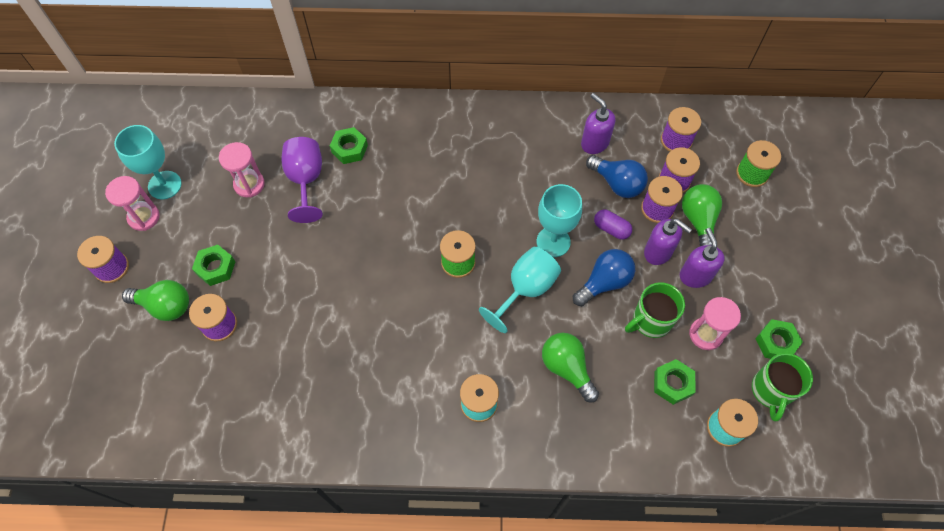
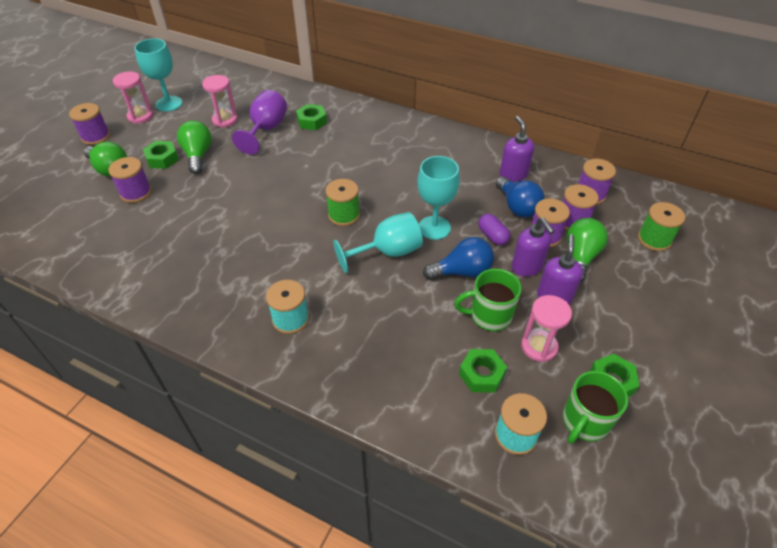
camera: 25 degrees right, 15 degrees down
green light bulb [542,333,599,403] -> green light bulb moved to [177,120,212,174]

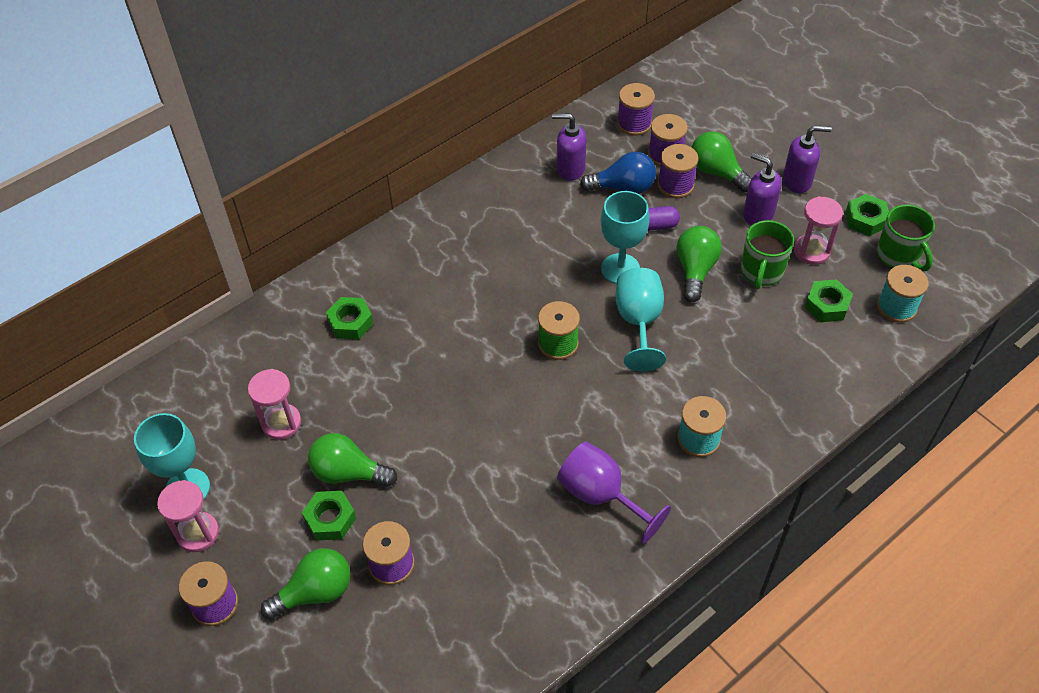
camera: 65 degrees left, 5 degrees up
purple goblet [232,90,287,154] -> purple goblet moved to [557,442,671,544]
blue light bulb [423,237,494,280] -> green light bulb [676,226,722,302]
purple soap dispenser [512,217,555,276] -> purple soap dispenser moved to [783,125,832,193]
green spool [638,202,685,251] -> none

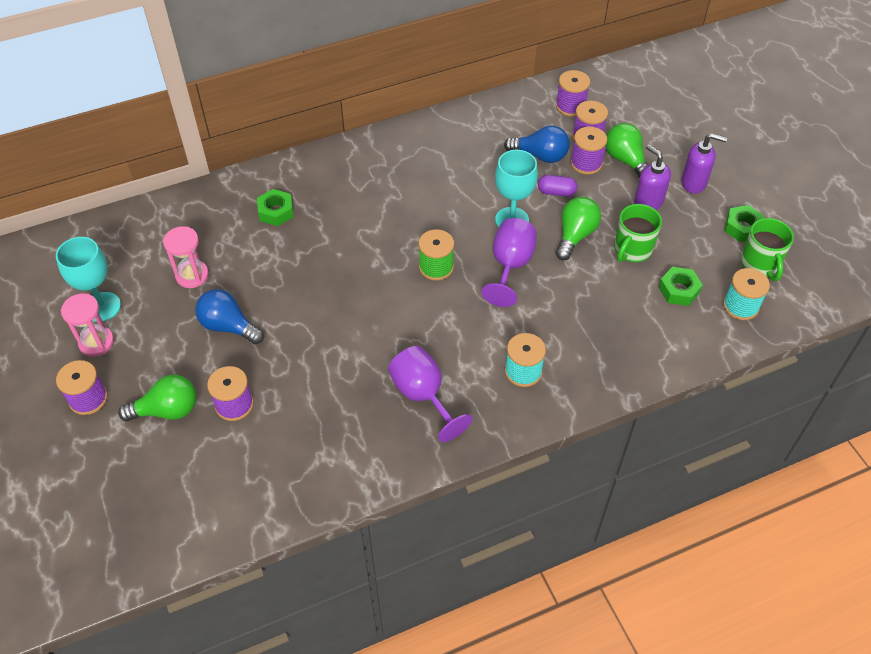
camera: 15 degrees right, 0 degrees up
green nut [302,491,356,541] -> none
green light bulb [308,433,397,487] -> blue light bulb [195,289,264,344]
purple soap dispenser [552,113,587,181] -> none
turquoise goblet [615,268,666,371] -> purple goblet [481,218,537,307]
pink hourglass [794,196,843,265] -> none

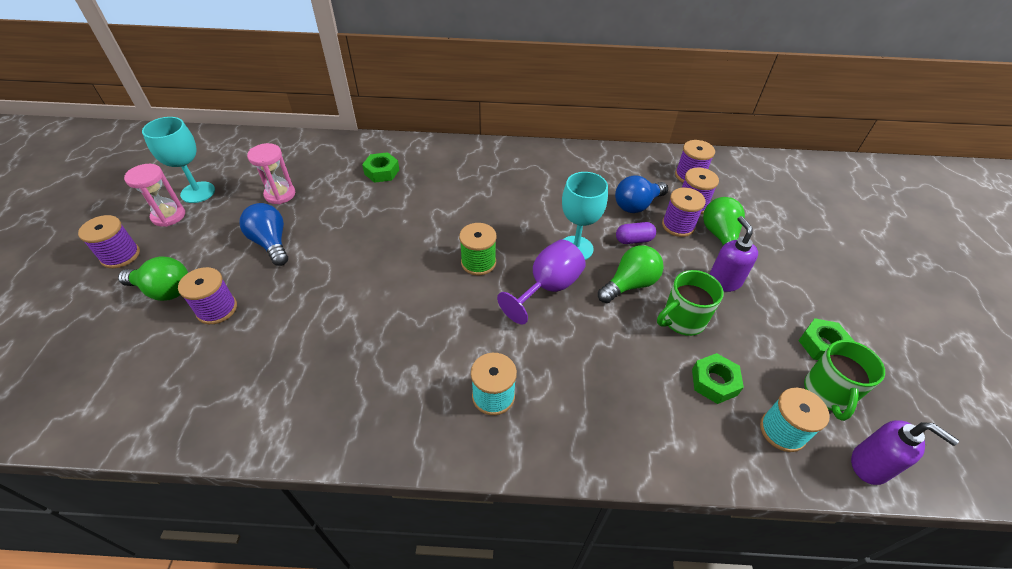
camera: 25 degrees right, 5 degrees down
purple goblet [388,346,473,442] -> none
blue light bulb [504,125,570,163] -> blue light bulb turned 105 degrees clockwise [615,175,668,213]
purple capsule [538,175,577,197] -> purple capsule turned 45 degrees counterclockwise [616,222,656,244]
purple soap dispenser [681,133,727,193] -> purple soap dispenser moved to [851,420,959,485]

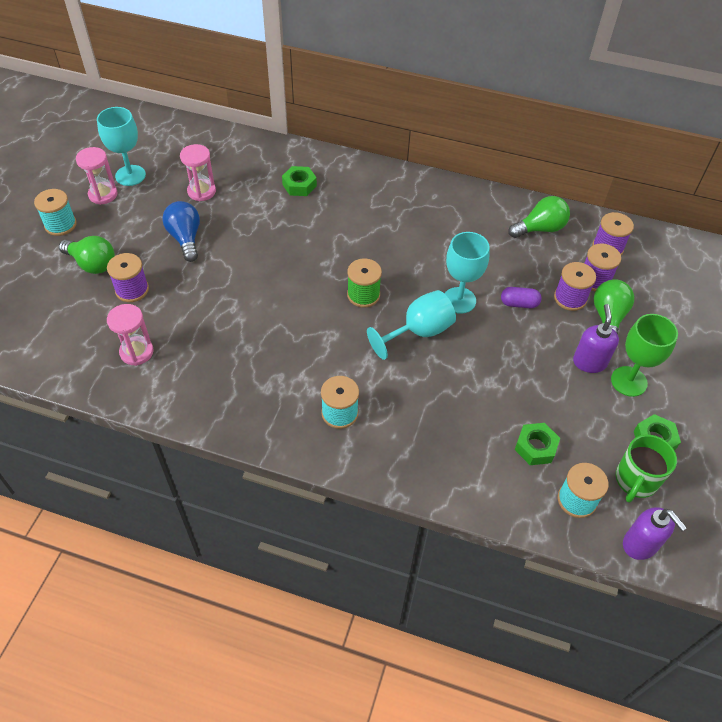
camera: 15 degrees right, 5 degrees up
purple spool [78,215,140,268] -> turquoise spool [34,189,77,236]
purple goblet [497,239,586,325] -> turquoise goblet [367,290,456,360]
green light bulb [598,245,664,303] -> green light bulb moved to [508,196,570,238]
blue light bulb [615,175,668,213] -> none
green mug [657,270,724,336] -> none
none -> pink hourglass [107,304,154,366]
none -> green goblet [611,314,678,397]

